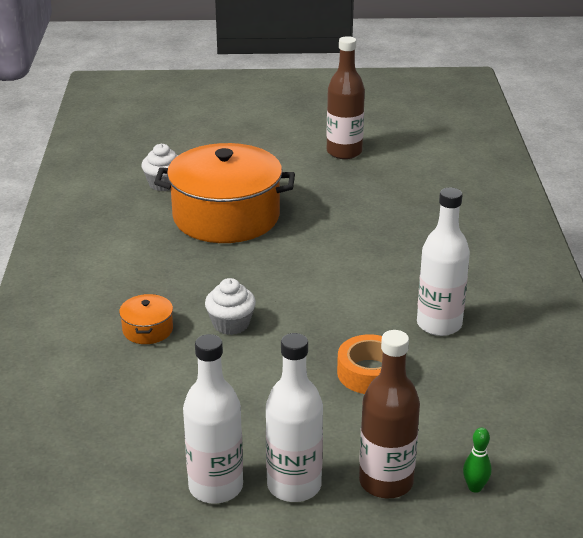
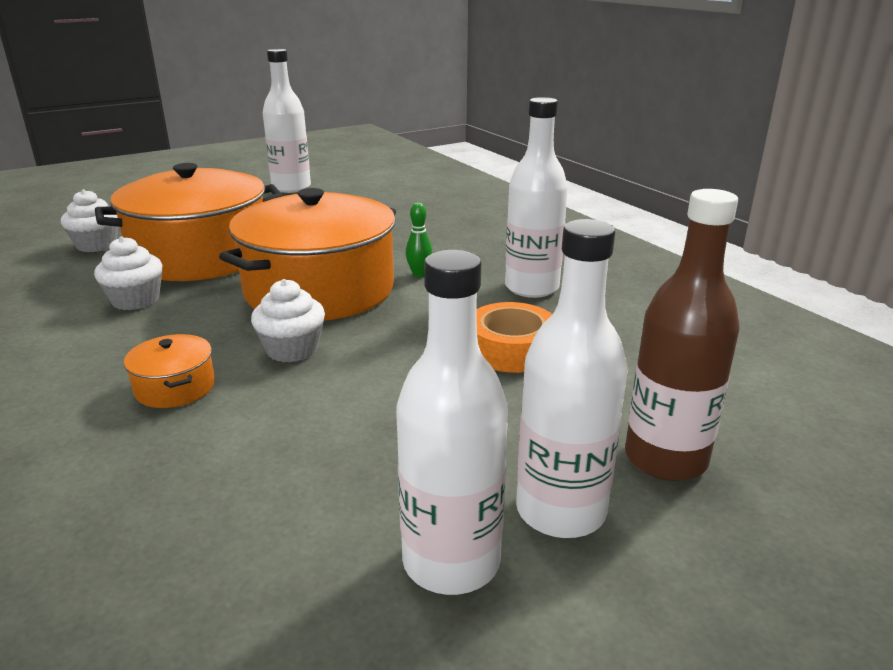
camera: 30 degrees left, 5 degrees down
brown bottle [327,36,365,159] -> white bottle [263,49,311,193]
green bowling pin [463,428,492,493] -> green bowling pin moved to [406,203,433,277]
none -> white cupcake [94,237,163,310]
none -> orange pot [219,188,396,321]

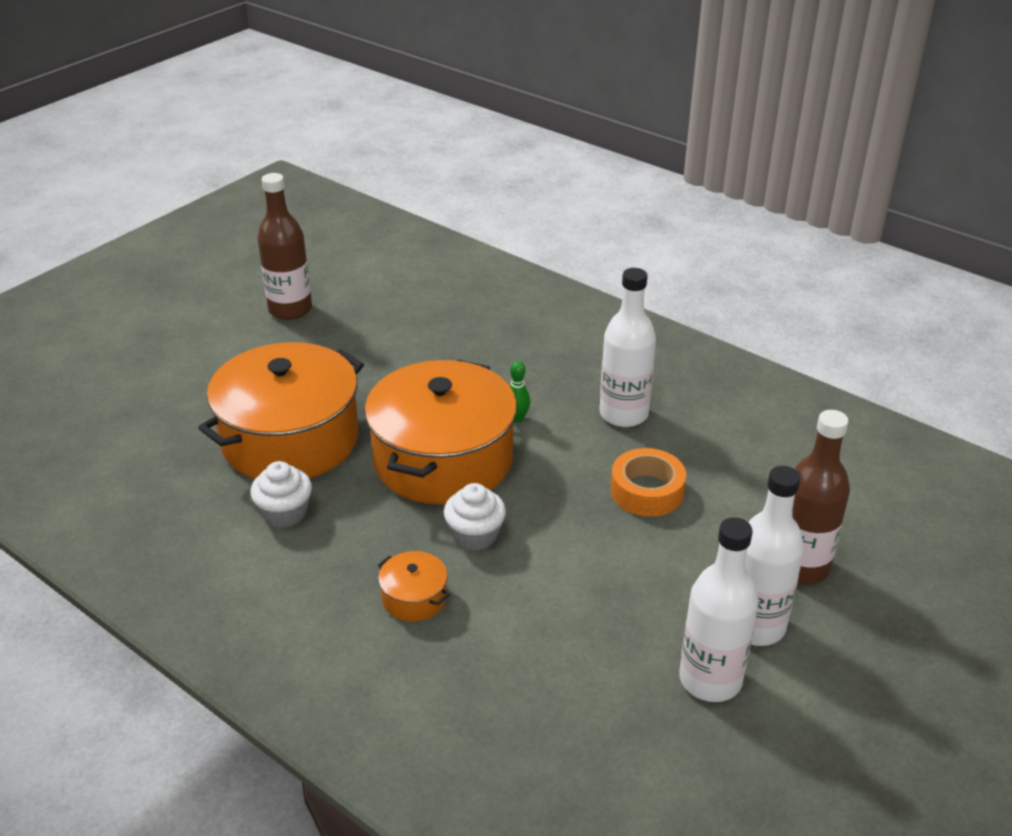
camera: 20 degrees left, 10 degrees up
white cupcake [61,189,118,252] -> none
white bottle [263,49,311,193] -> brown bottle [257,173,312,320]

